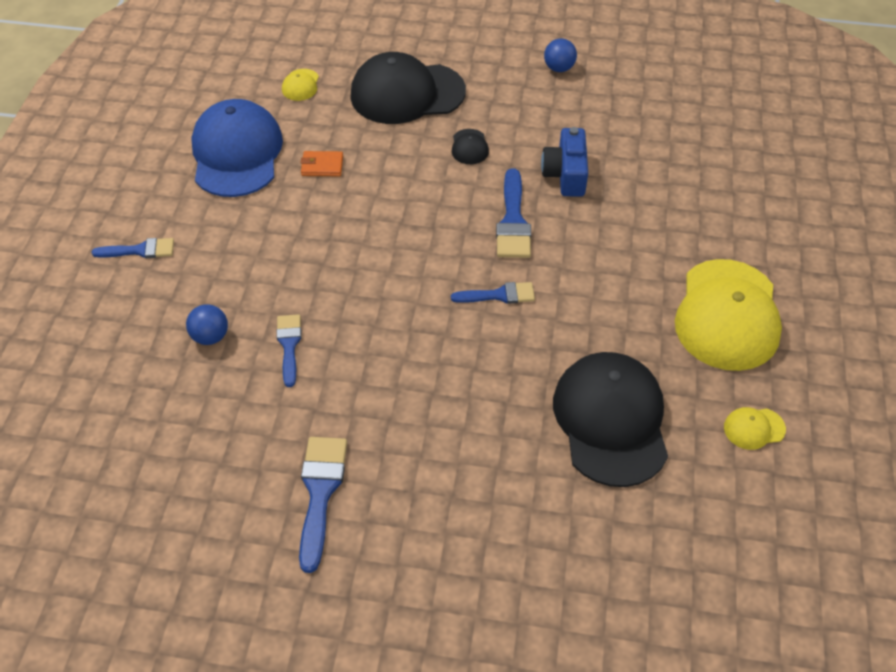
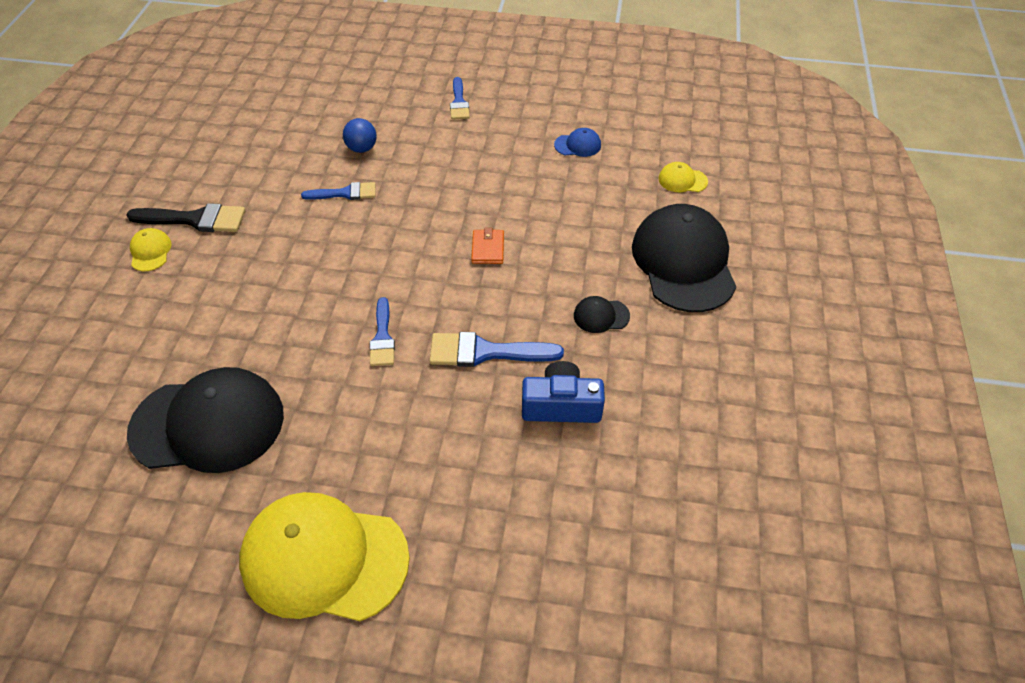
camera: 90 degrees right, 0 degrees up
blue cap [191,99,283,197] -> blue cap [554,128,601,157], size x0.41
blue brush [299,437,347,573] -> black brush [126,203,245,232]
orange wallet [301,151,343,176] -> orange wallet moved to [471,228,504,264]
blue ball [544,38,577,72] -> none
yellow cap [724,407,786,450] -> yellow cap moved to [130,228,172,271]

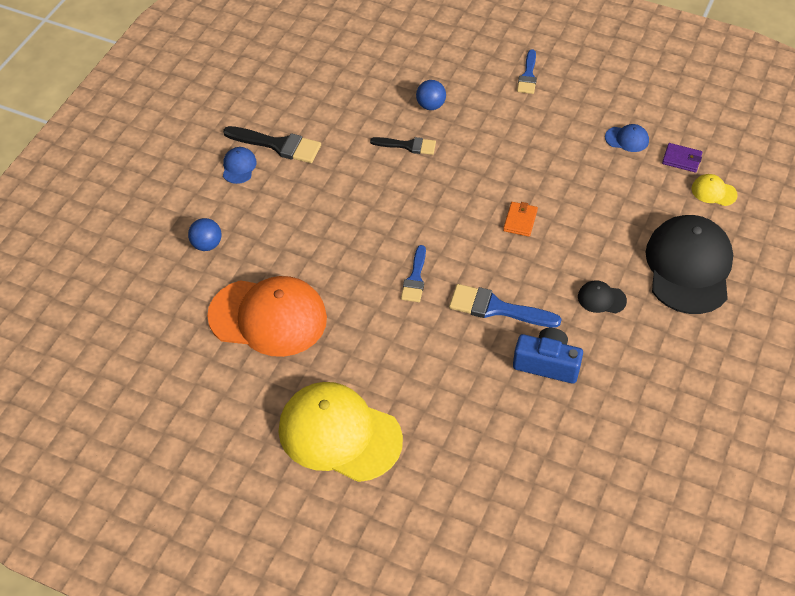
camera: 15 degrees right, 0 degrees up
black cap [127,367,284,473] -> orange cap [207,276,327,357]
yellow cap [130,228,172,271] -> blue cap [223,147,257,184]
blue brush [301,182,376,200] -> black brush [370,137,436,155]
none -> blue ball [188,218,222,251]
none -> purple wallet [662,143,703,173]

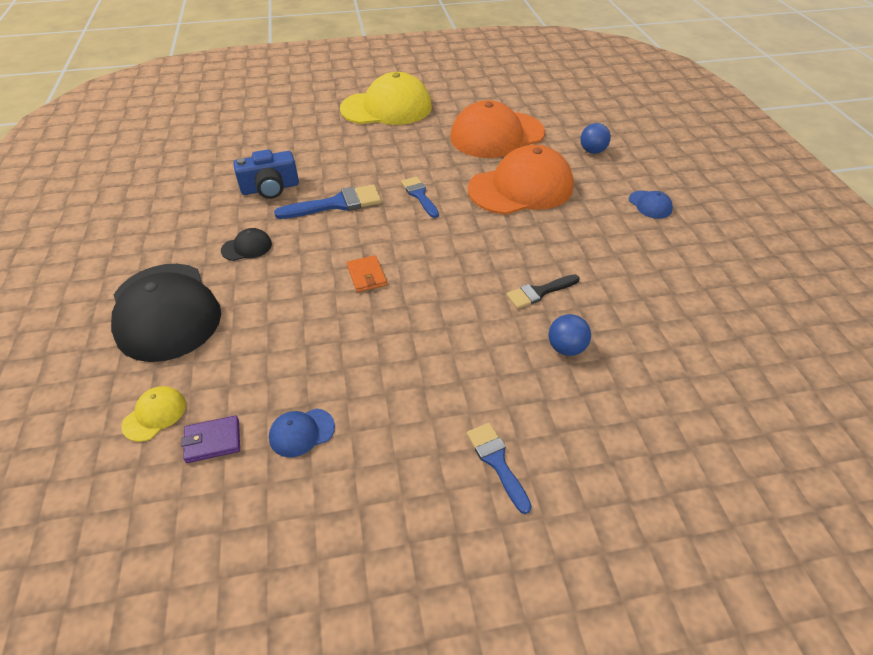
camera: 145 degrees right, 5 degrees down
black brush [223,126,321,163] -> none
yellow cap [691,174,738,206] -> yellow cap turned 45 degrees counterclockwise [121,386,186,442]
none -> orange cap [468,145,574,215]

